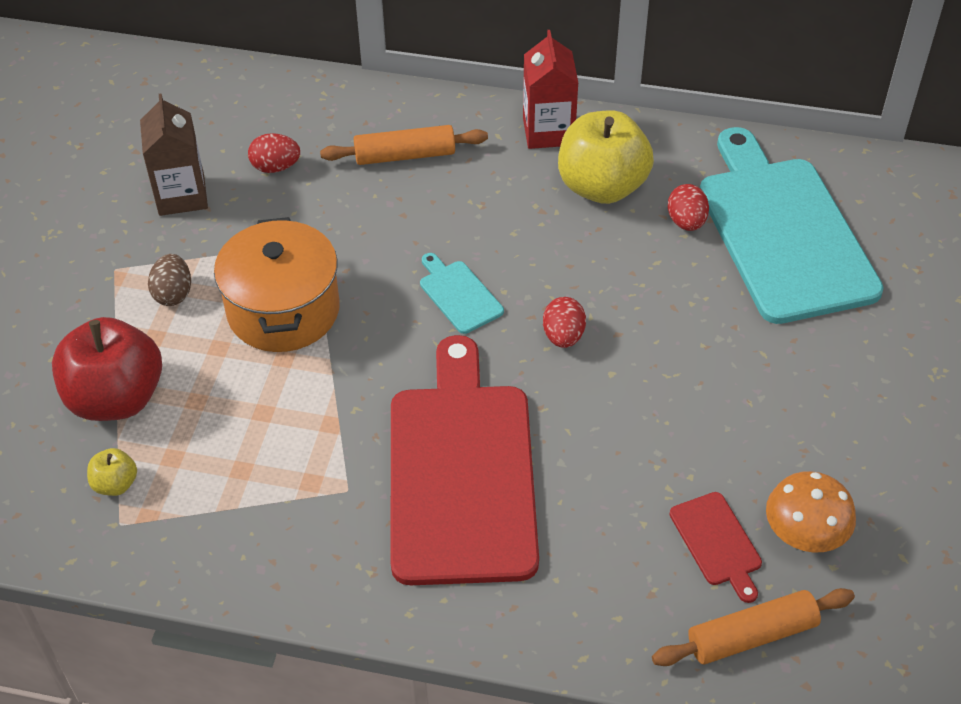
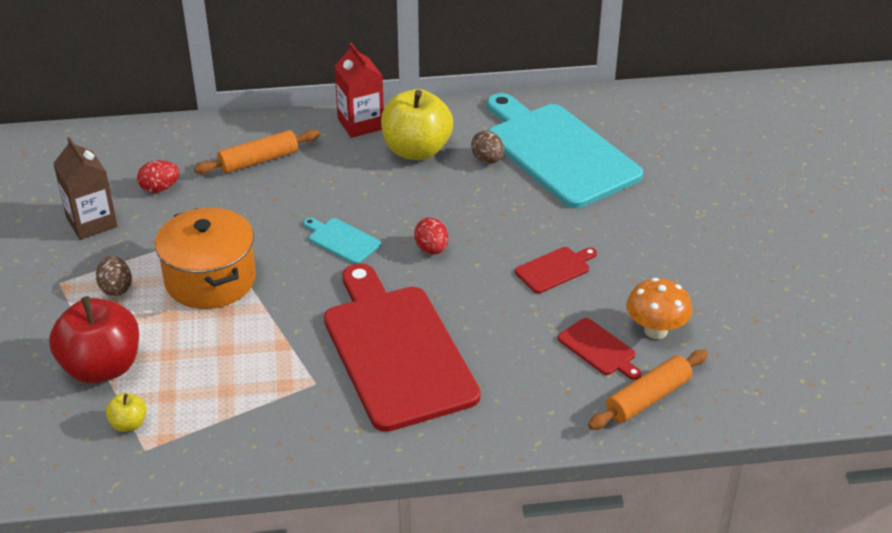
camera: 20 degrees left, 10 degrees down
red egg [668,184,709,231] -> brown egg [471,131,504,164]
none -> red cutting board [515,247,597,293]

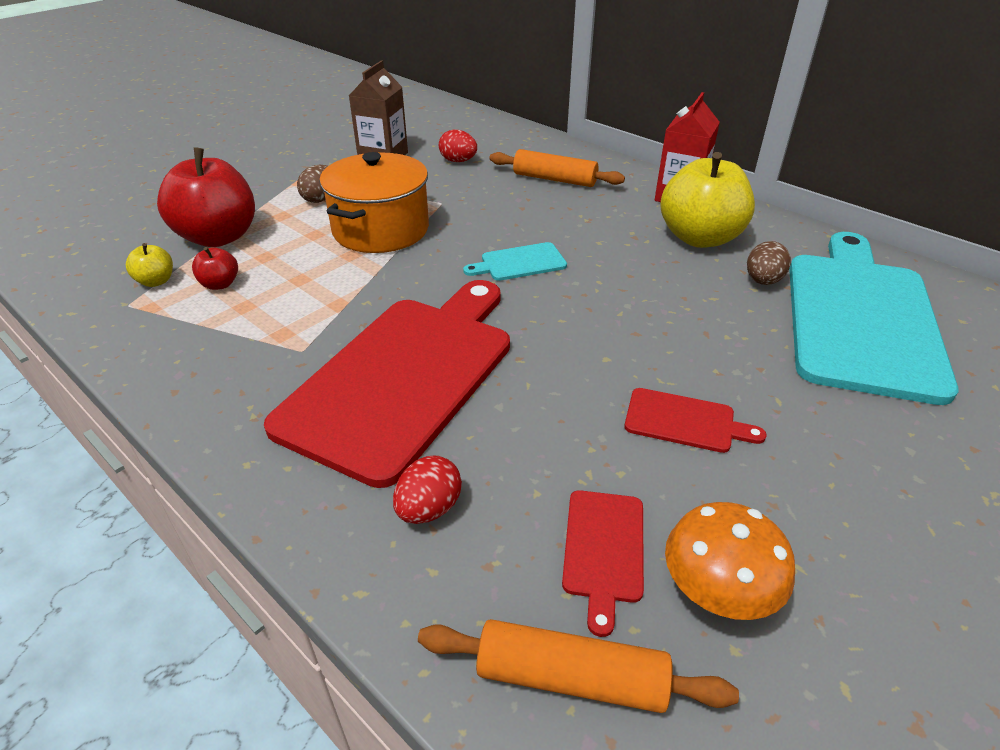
camera: 50 degrees right, 0 degrees up
turquoise cutting board [303,218,381,264] -> turquoise cutting board turned 105 degrees counterclockwise [463,242,567,281]
red egg [414,218,448,254] -> red egg moved to [393,455,462,524]
none -> red apple [192,247,238,290]

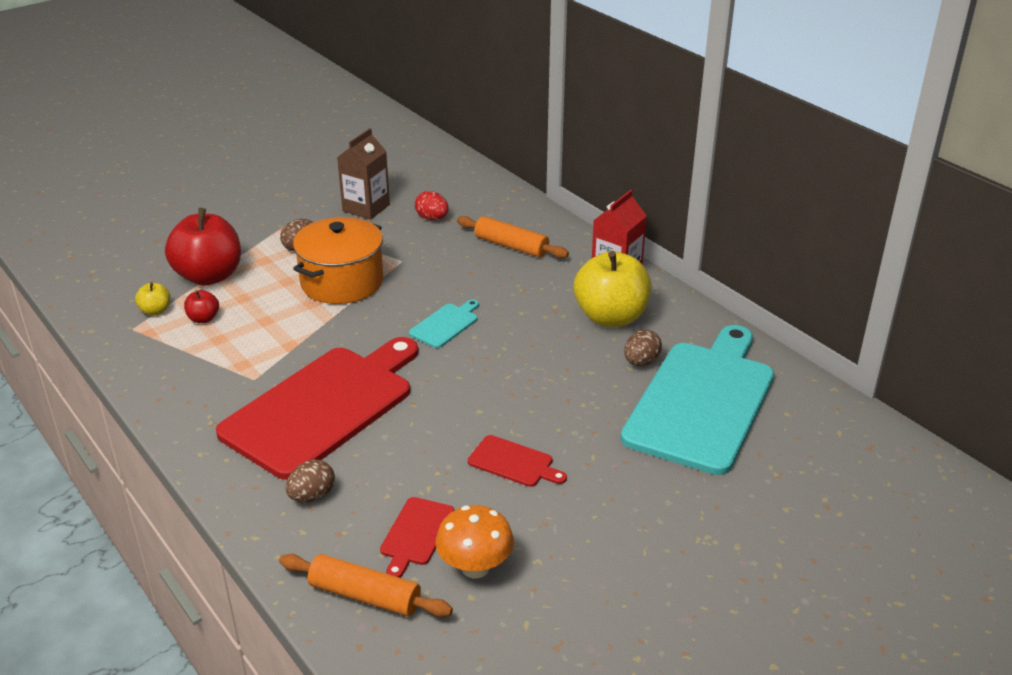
camera: 10 degrees right, 5 degrees down
red egg [393,455,462,524] -> brown egg [285,459,335,502]
turquoise cutting board [463,242,567,281] -> turquoise cutting board turned 135 degrees clockwise [409,299,479,348]

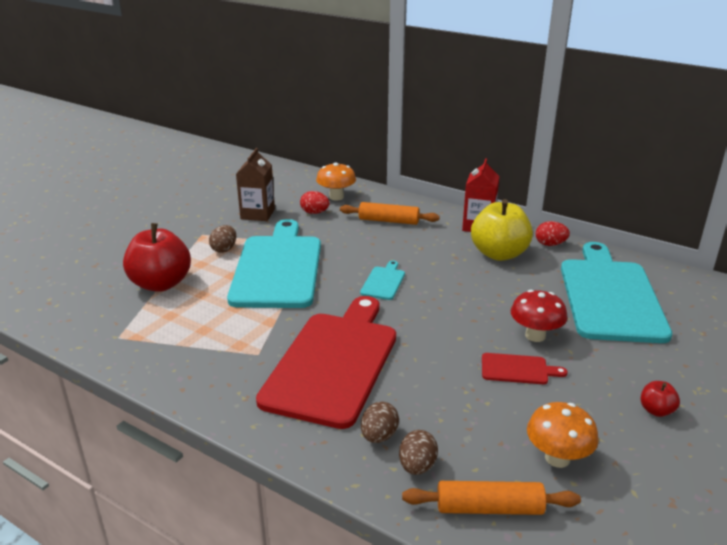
camera: 20 degrees left, 5 degrees down
yellow apple [135,282,170,316] -> none
red apple [184,290,219,323] -> red apple moved to [641,381,680,417]
orange pot [293,217,383,304] -> turquoise cutting board [227,219,321,308]
red cutting board [380,497,454,578] -> none
brown egg [624,330,662,366] -> brown egg moved to [399,430,438,475]
none -> orange mushroom [316,162,356,200]
none -> red mushroom [511,290,568,342]
none -> red egg [536,221,570,246]

